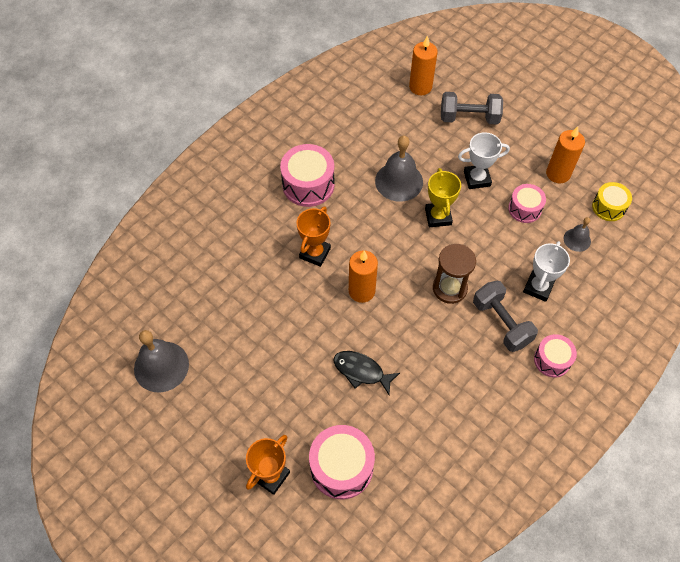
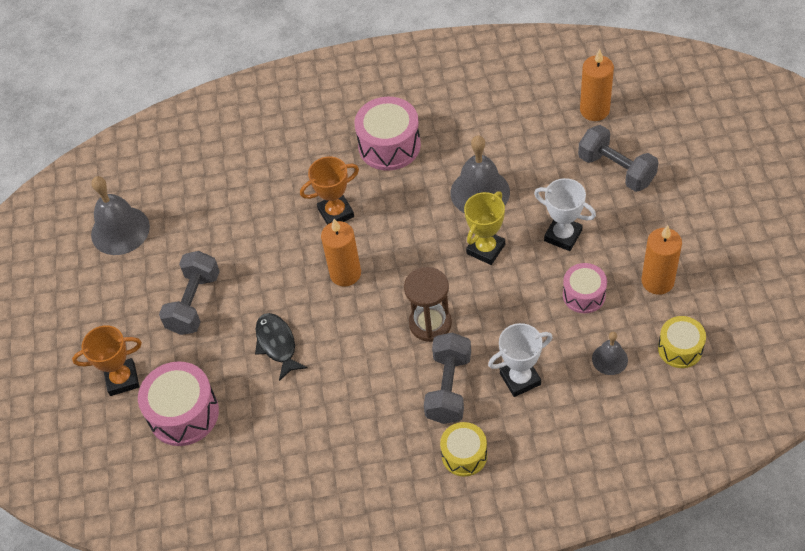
camera: 45 degrees right, 5 degrees down
pink drum [534,334,577,377] -> yellow drum [440,422,487,476]
none -> grey dumbbell [159,251,220,335]

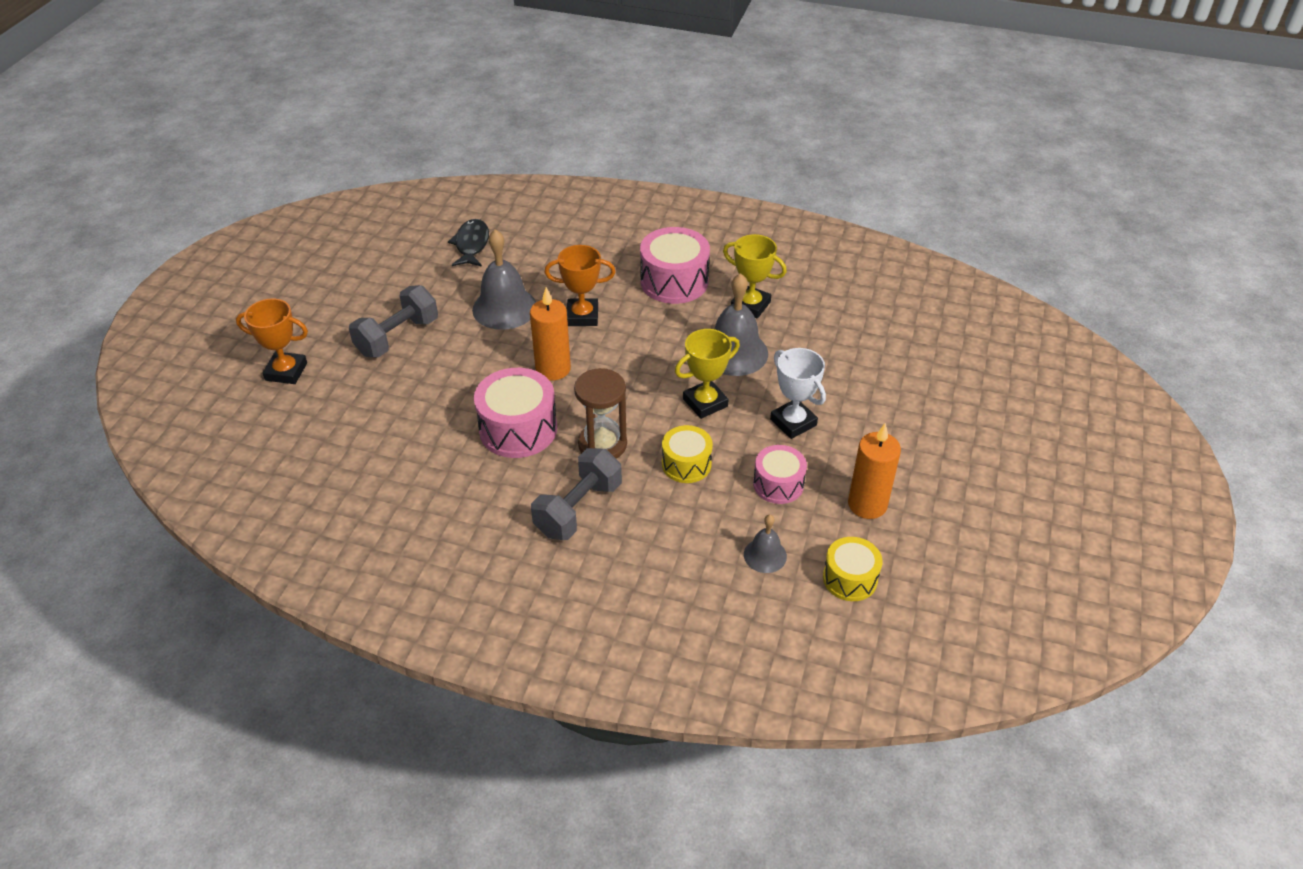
camera: 20 degrees right, 10 degrees down
grey bell [91,176,150,255] -> grey bell moved to [472,229,536,330]
pink drum [138,361,219,446] -> pink drum moved to [474,368,557,458]
black fish [255,313,308,381] -> black fish moved to [448,219,489,267]
yellow drum [440,422,487,476] -> yellow drum moved to [662,425,713,483]
white trophy [488,323,553,397] -> none
grey dumbbell [578,125,659,192] -> none
orange candle [580,49,614,121] -> none
none -> yellow trophy [723,234,787,319]

